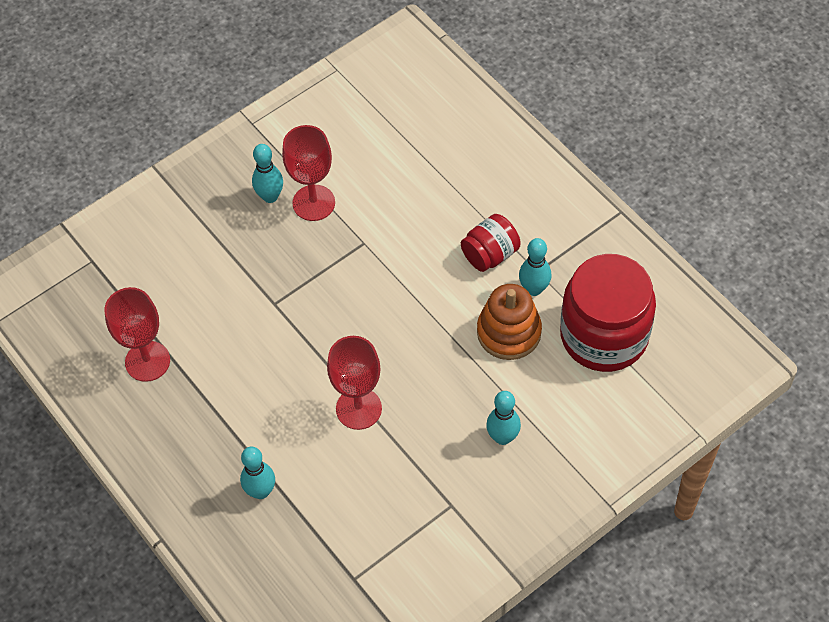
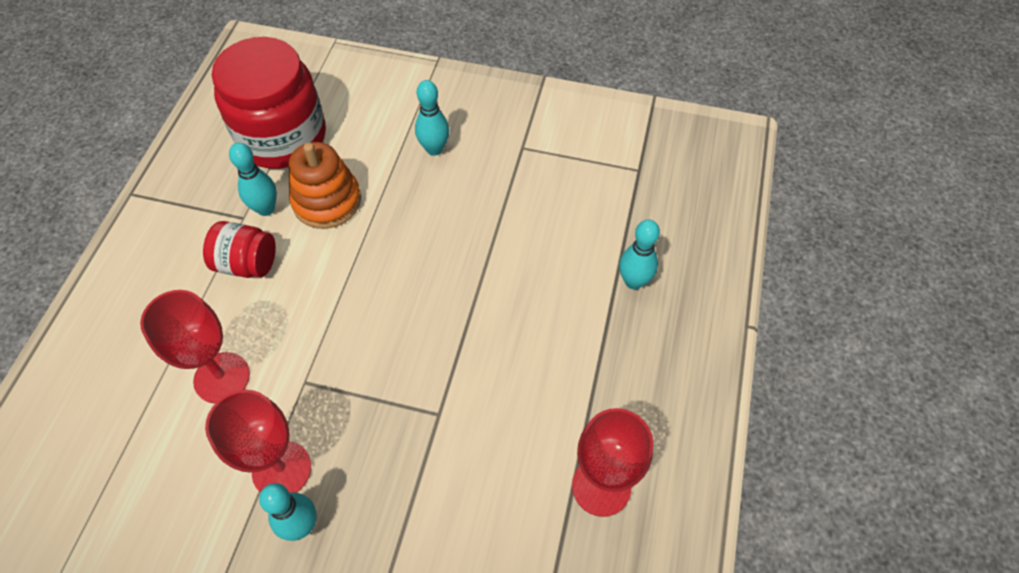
camera: 130 degrees left, 0 degrees up
red goblet [327,336,382,430] -> red goblet moved to [140,290,250,404]

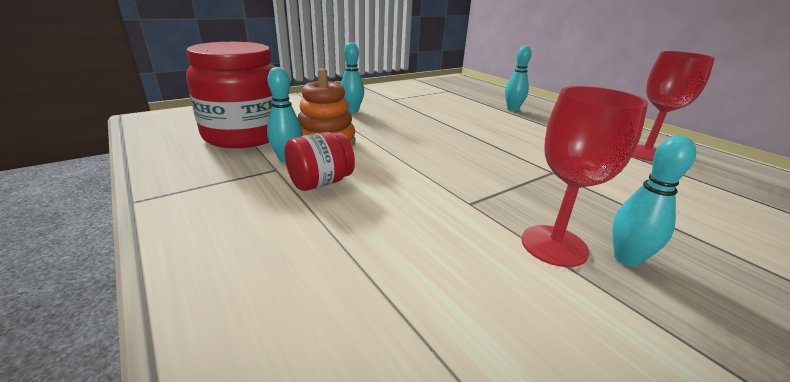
camera: 50 degrees left, 30 degrees down
red goblet [140,290,250,404] -> none

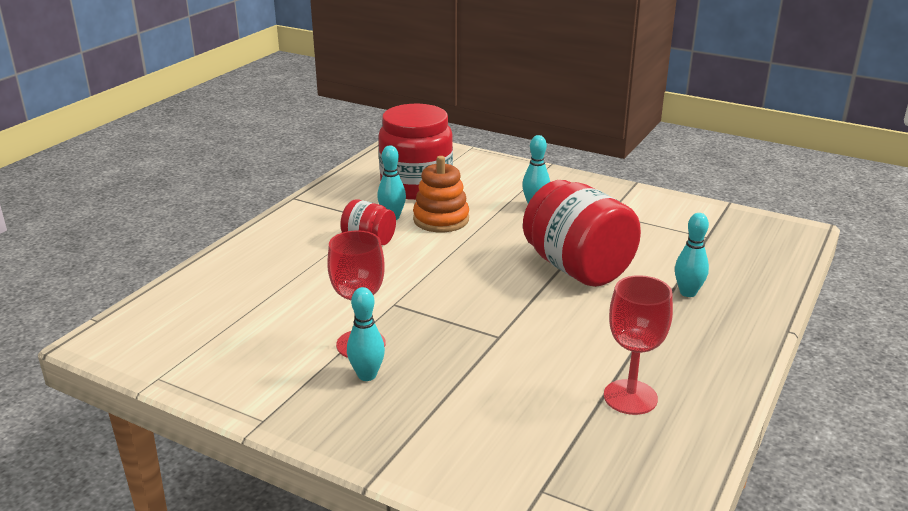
camera: 65 degrees right, 0 degrees up
none -> red jar [523,180,641,287]

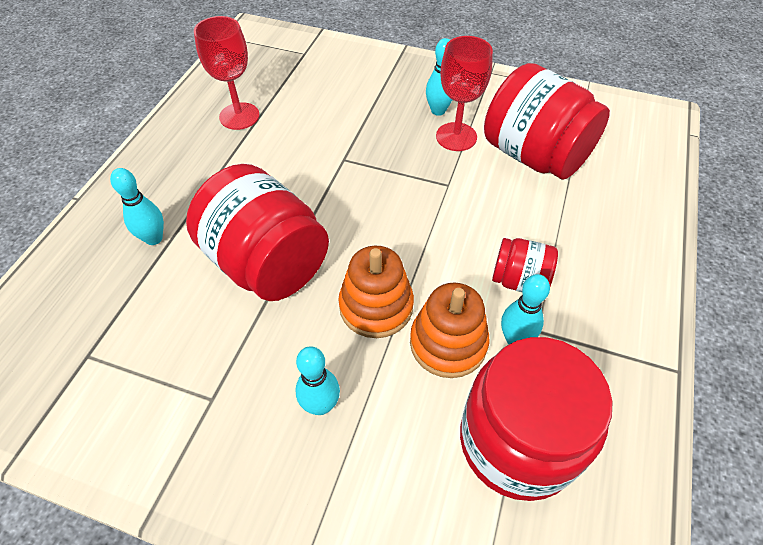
camera: 170 degrees right, 25 degrees up
none -> orange stacking toy [338,246,414,338]
none -> red jar [484,63,610,180]

